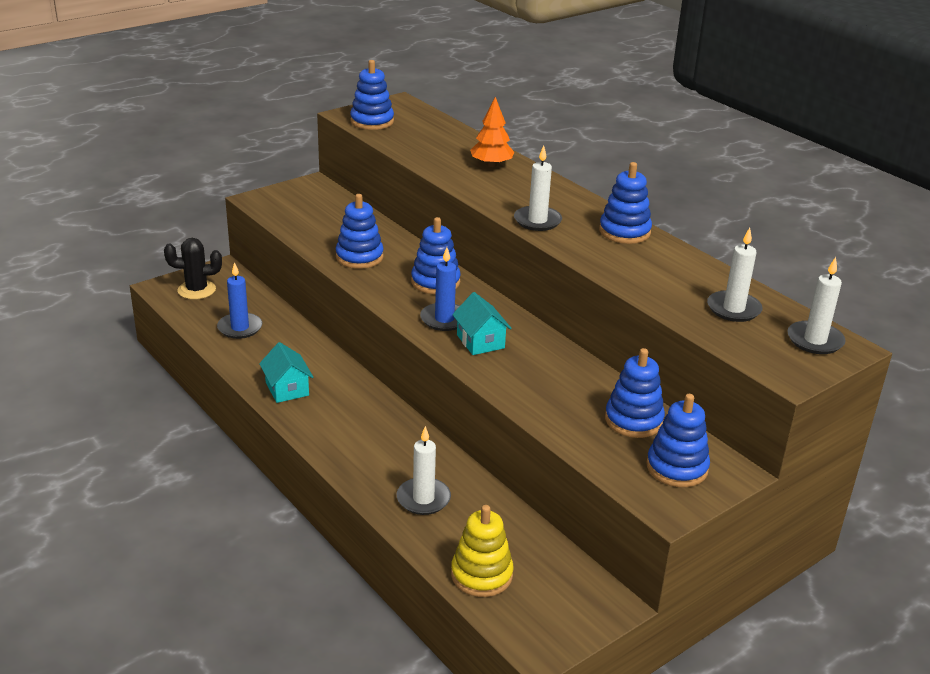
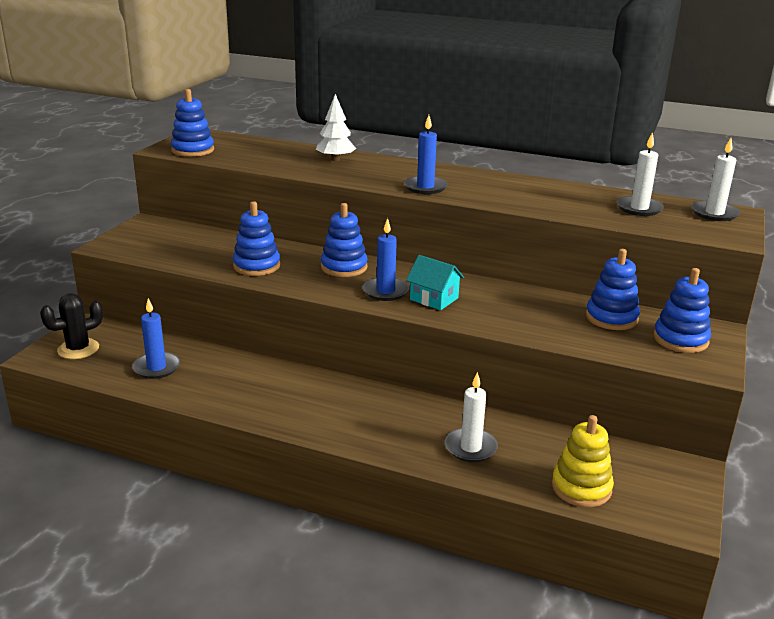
camera: 30 degrees left, 5 degrees down
turquoise house [259,342,313,403] -> none
orange tree [470,97,515,167] -> white tree [316,94,356,161]
white candle [514,145,562,231] -> blue candle [404,115,448,194]
blue stacking toy [599,162,652,244] -> none

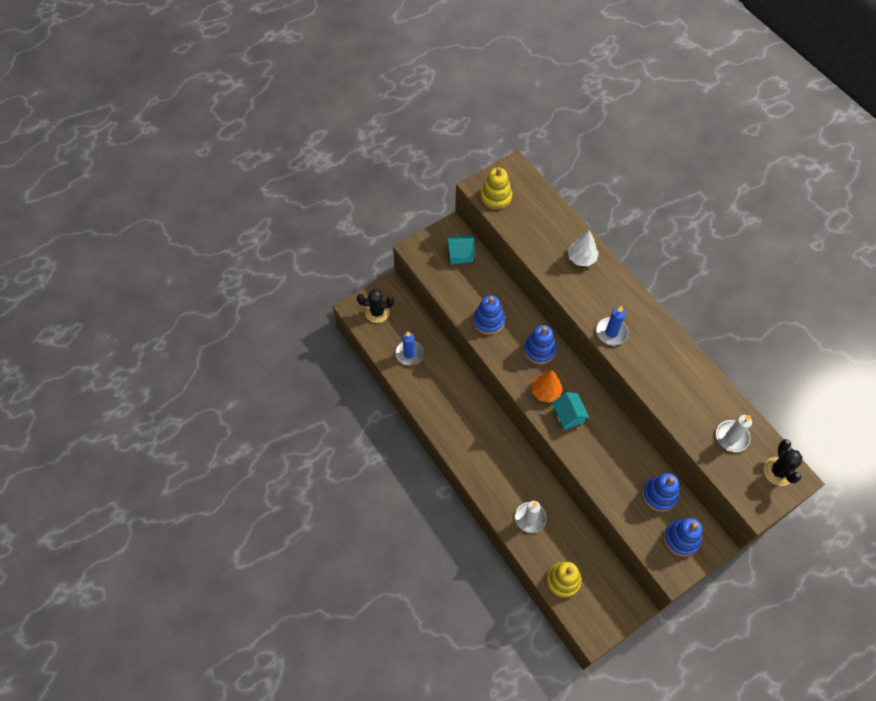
camera: 35 degrees right, 35 degrees up
blue stacking toy [171,89,214,157] -> yellow stacking toy [481,167,512,210]
blue candle [363,218,409,301] -> orange tree [532,370,563,403]
white candle [691,138,740,221] -> black cactus [764,439,803,486]
none -> turquoise house [446,235,475,264]

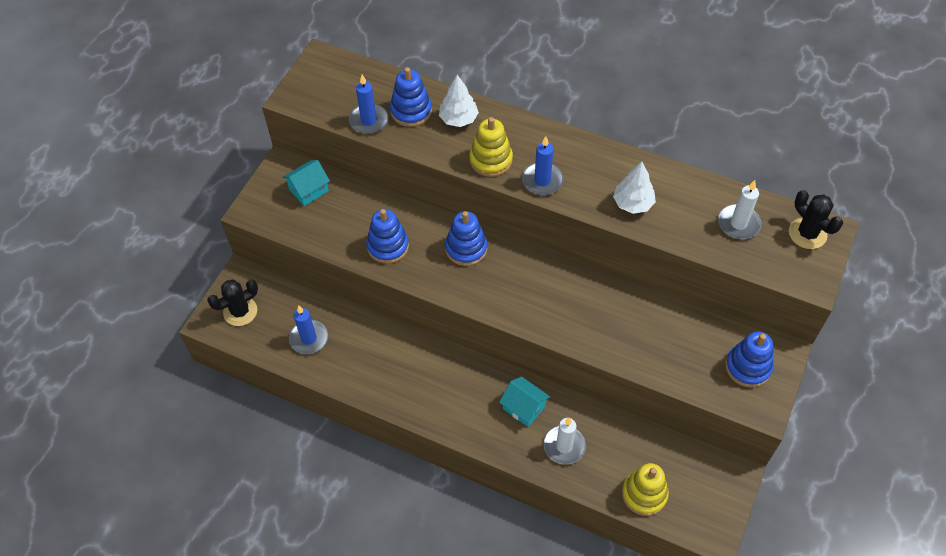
camera: 30 degrees left, 5 degrees down
yellow stacking toy [481,167,512,210] -> yellow stacking toy moved to [470,117,513,177]
orange tree [532,370,563,403] -> none
turquoise house [552,392,589,430] -> turquoise house moved to [499,376,550,427]
blue stacking toy [642,473,679,512] -> blue stacking toy moved to [390,67,432,127]
none -> blue candle [349,75,389,134]
none -> white tree [613,161,656,214]

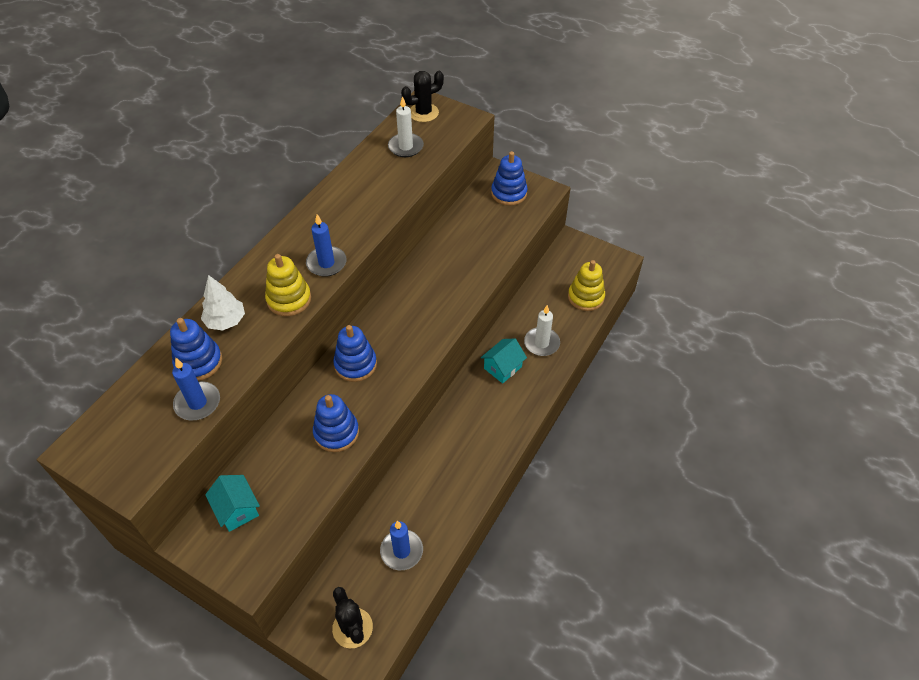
camera: 85 degrees left, 5 degrees down
white tree [613,161,656,214] -> none

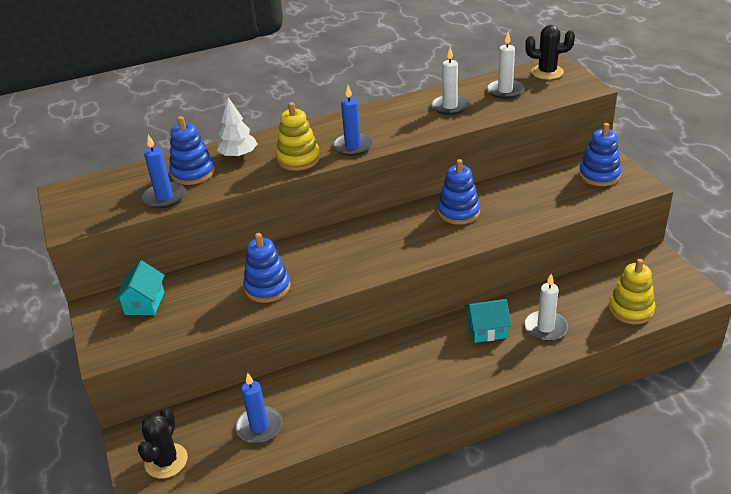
camera: 40 degrees right, 15 degrees down
blue stacking toy [333,325,377,382] -> blue stacking toy moved to [438,159,480,225]
none -> white candle [431,47,469,115]

